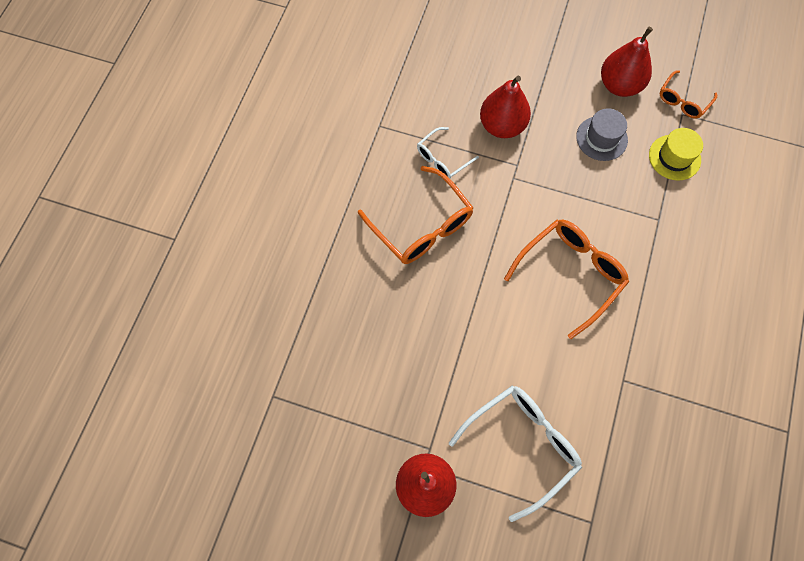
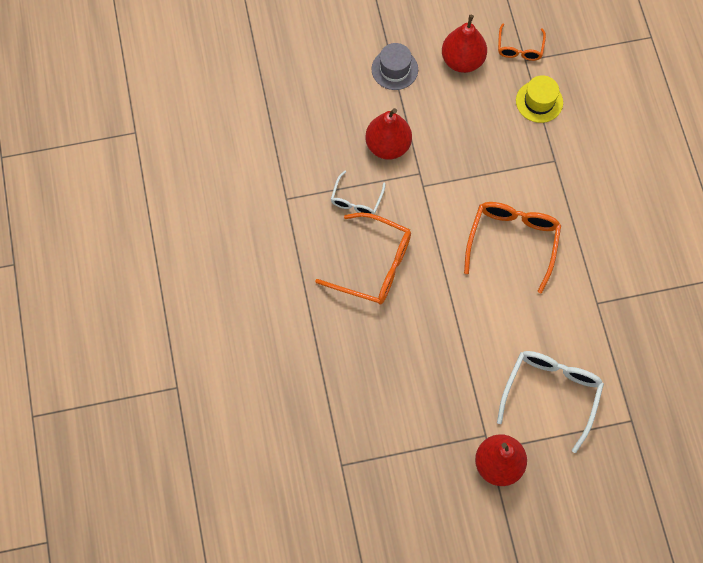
camera: 30 degrees left, 0 degrees up
grey hat [576,108,628,161] -> grey hat moved to [371,43,418,90]

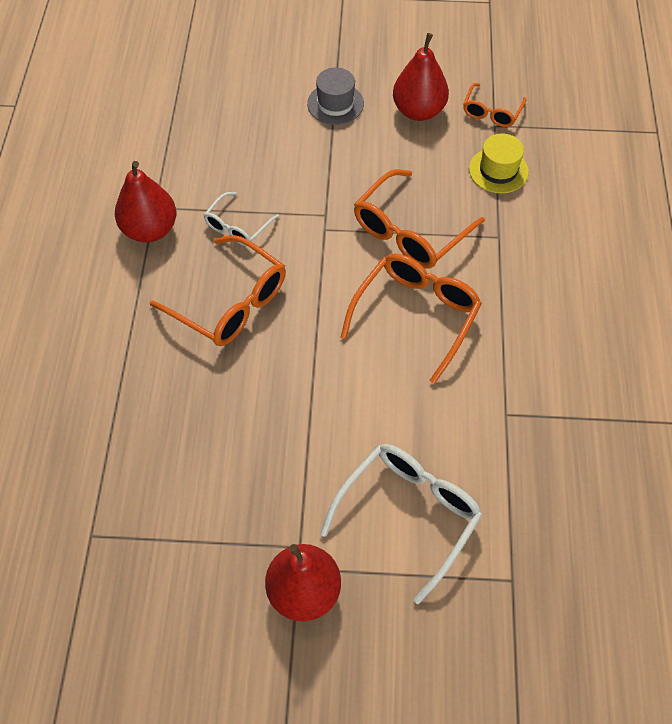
camera: 15 degrees right, 10 degrees down
red pear [365,108,412,160] -> red pear moved to [115,161,176,242]
none -> orange glasses [354,169,485,269]

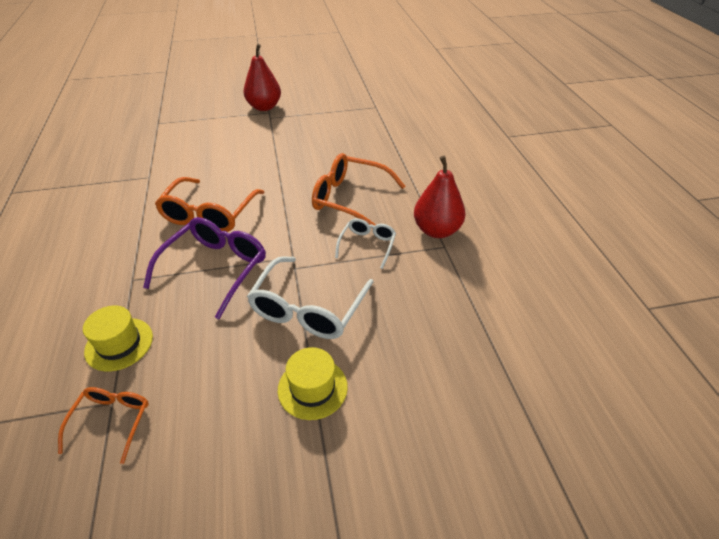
camera: 165 degrees right, 15 degrees down
grey hat [307,67,364,125] -> yellow hat [278,347,348,420]
white glasses [320,444,482,604] -> white glasses moved to [247,256,373,339]
orange glasses [354,169,485,269] -> purple glasses [143,217,266,319]
red pear [393,33,449,121] -> none

